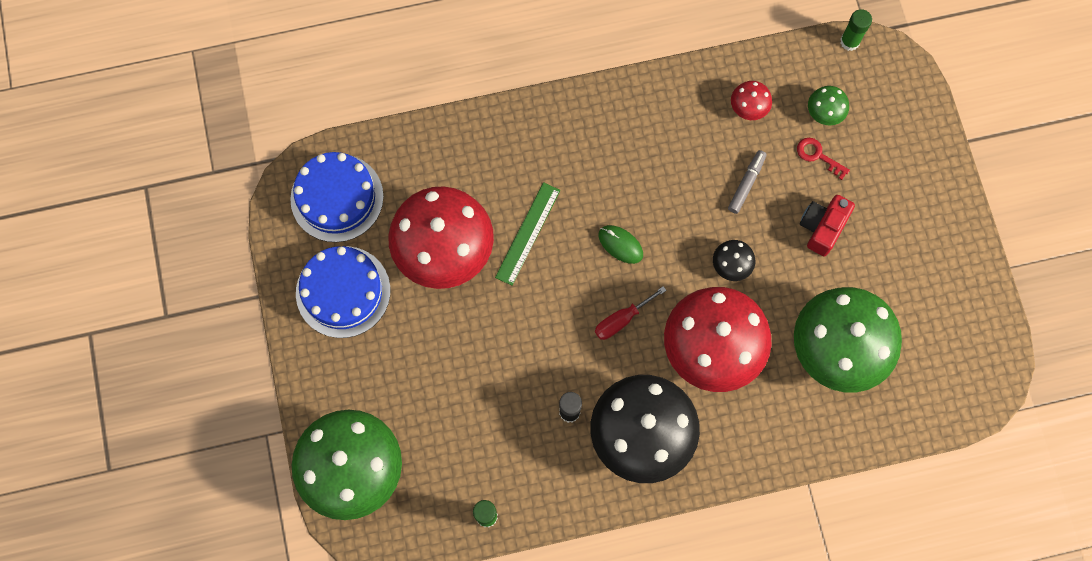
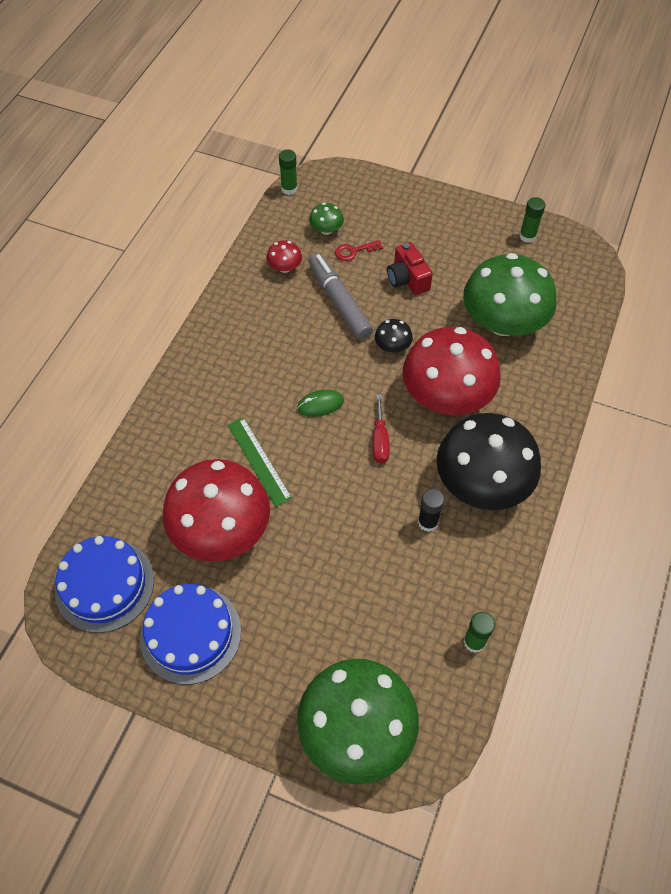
camera: 55 degrees left, 15 degrees down
grey marker [728,150,767,214] -> grey marker [309,253,373,340], size x1.79
none -> green glue stick [519,197,545,243]

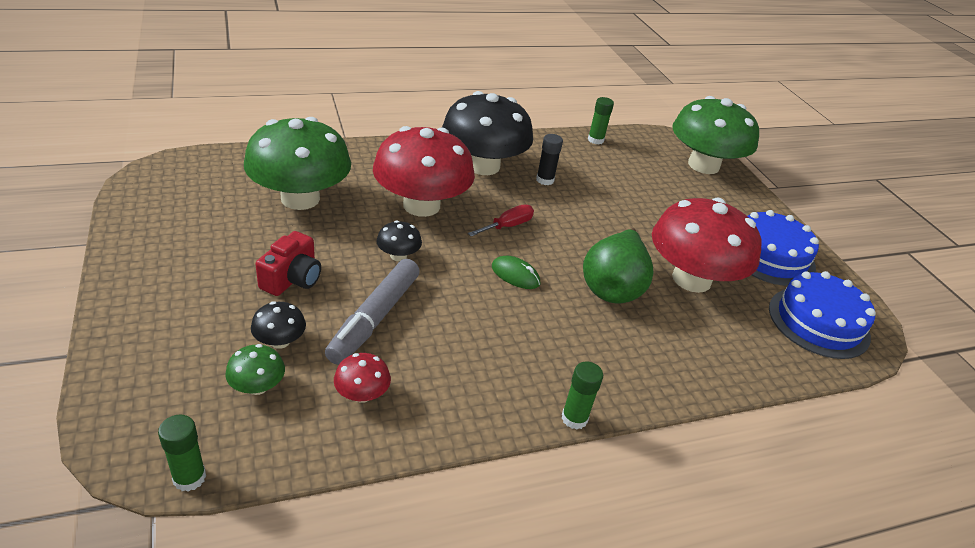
camera: 135 degrees left, 20 degrees down
green ruler [228,417,292,507] -> green pear [583,228,653,303]
red key [335,240,383,261] -> black mushroom [251,301,306,349]
green glue stick [519,197,545,243] -> green glue stick moved to [561,362,603,429]

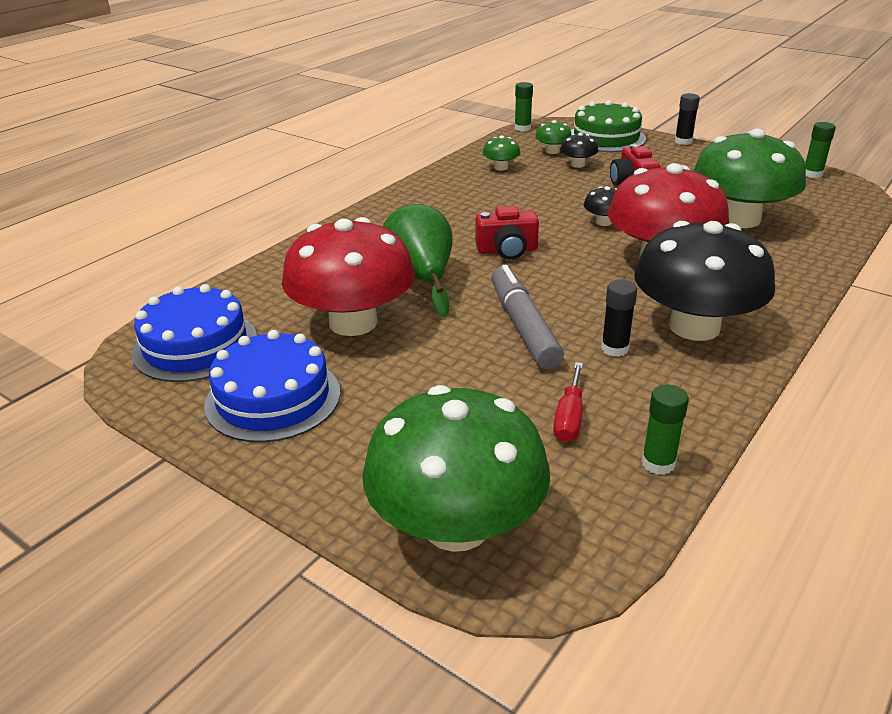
camera: 150 degrees right, 5 degrees down
grey marker [325,259,420,365] -> grey marker moved to [491,265,564,369]
red mushroom [334,353,391,403] -> green mushroom [483,135,521,171]
red screwdriver [468,204,534,237] -> red screwdriver moved to [553,362,583,442]
green mouse [492,255,540,289] -> red camera [476,206,539,260]
green glue stick [561,362,603,429] -> green glue stick moved to [805,122,836,178]
none -> green cake [571,100,646,152]
none -> black glue stick [675,93,700,145]

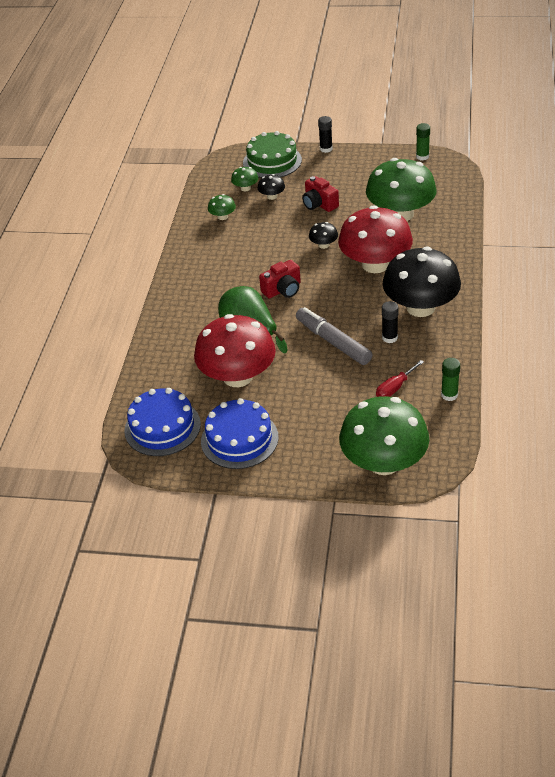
camera: 25 degrees left, 10 degrees up
green glue stick [515,82,533,131] -> none
red screwdriver [553,362,583,442] -> red screwdriver turned 60 degrees clockwise [376,360,424,397]

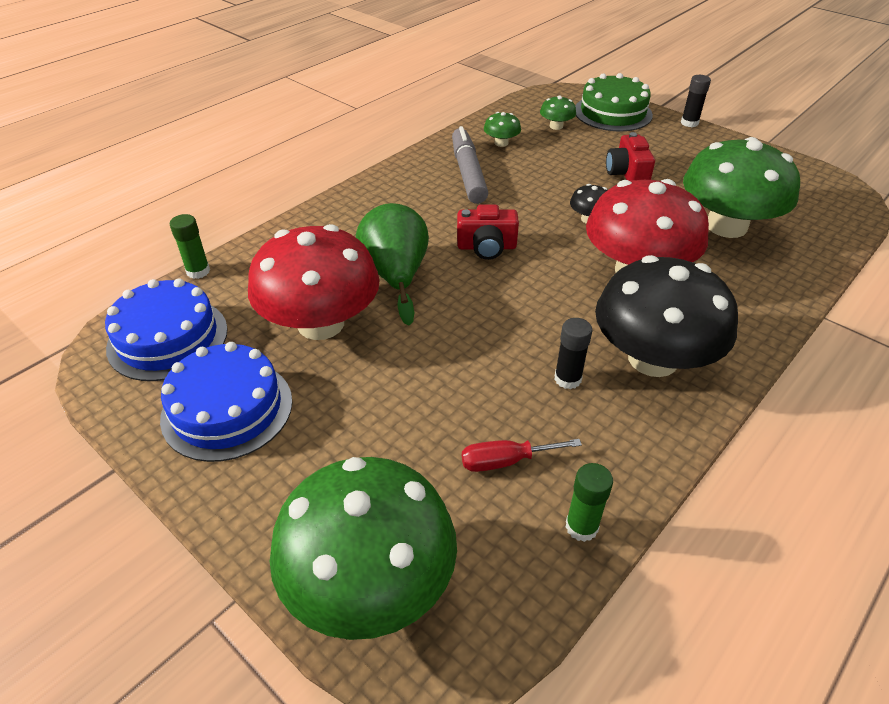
camera: 30 degrees right, 0 degrees up
black mushroom [258,174,285,200] -> none
grey marker [296,307,372,365] -> grey marker moved to [452,126,489,204]
green glue stick [416,123,430,161] -> green glue stick moved to [170,214,210,279]

